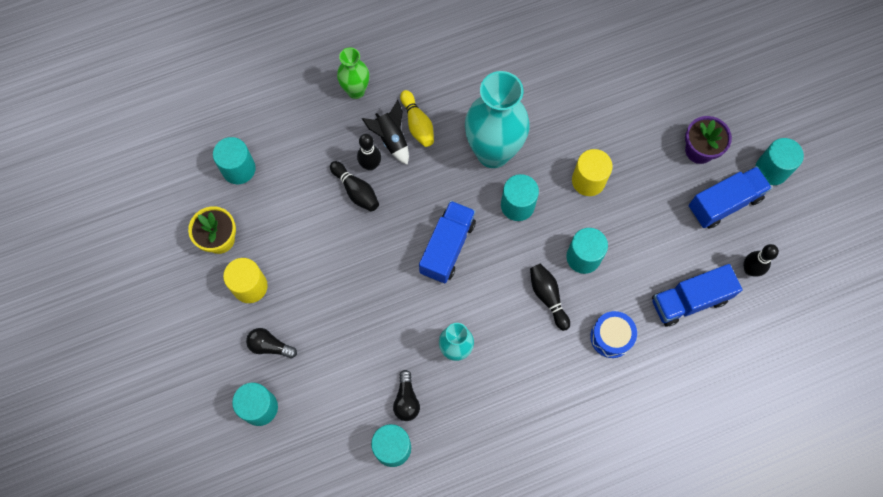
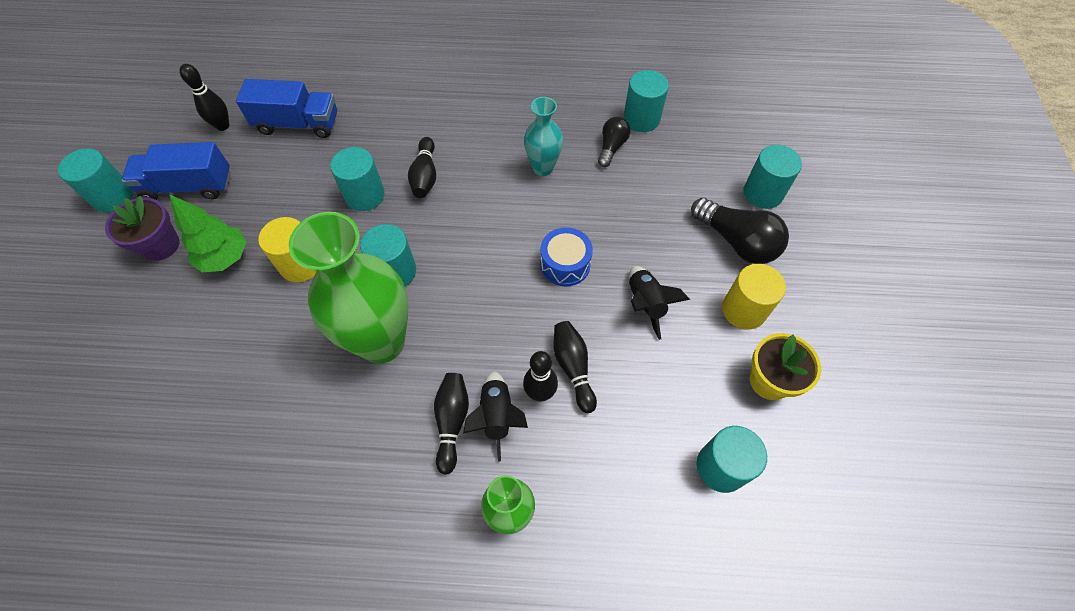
camera: 155 degrees left, 10 degrees down
black light bulb [246,328,297,358] -> black light bulb [691,197,789,264], size x1.69
yellow bowling pin [400,90,434,147] -> black bowling pin [434,373,469,475]
blue truck [419,201,476,284] -> none
turquoise vase [465,71,530,168] -> green vase [289,212,408,363]
blue drum [590,311,637,358] -> blue drum moved to [540,227,593,286]
none -> green tree [169,194,246,272]
none -> black rocket [629,266,690,340]

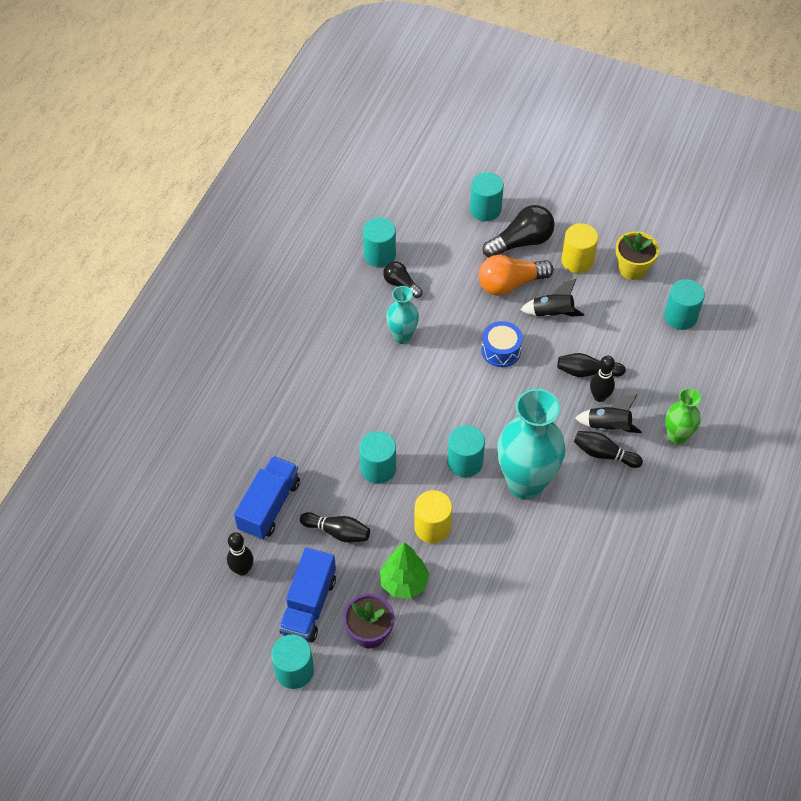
camera: 70 degrees left, 5 degrees down
green vase [289,212,408,363] -> turquoise vase [497,388,566,500]
black bowling pin [408,137,436,198] -> black bowling pin moved to [300,512,370,543]
none -> orange light bulb [479,255,553,296]

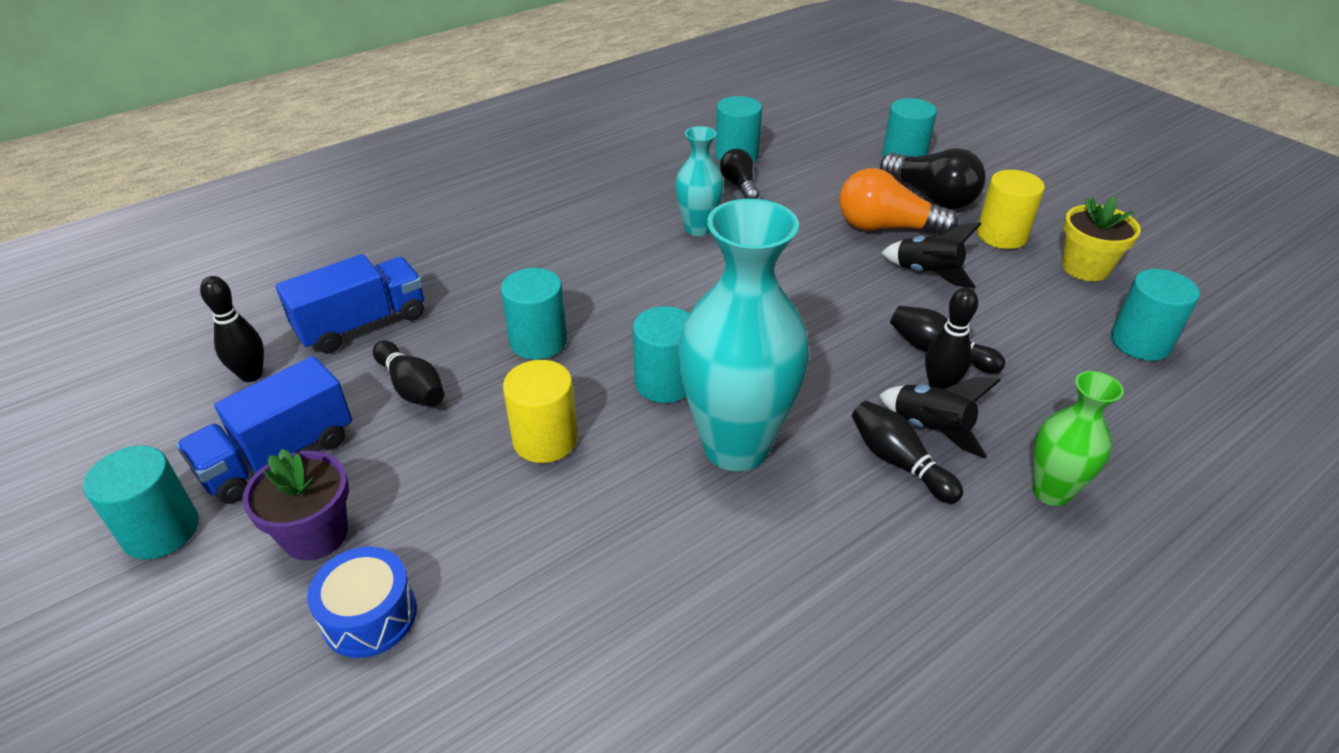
camera: 30 degrees right, 15 degrees down
green tree [380,542,429,598] -> none
blue drum [481,321,523,367] -> blue drum moved to [307,547,417,658]
black light bulb [483,205,555,257] -> black light bulb turned 45 degrees clockwise [880,148,986,209]

